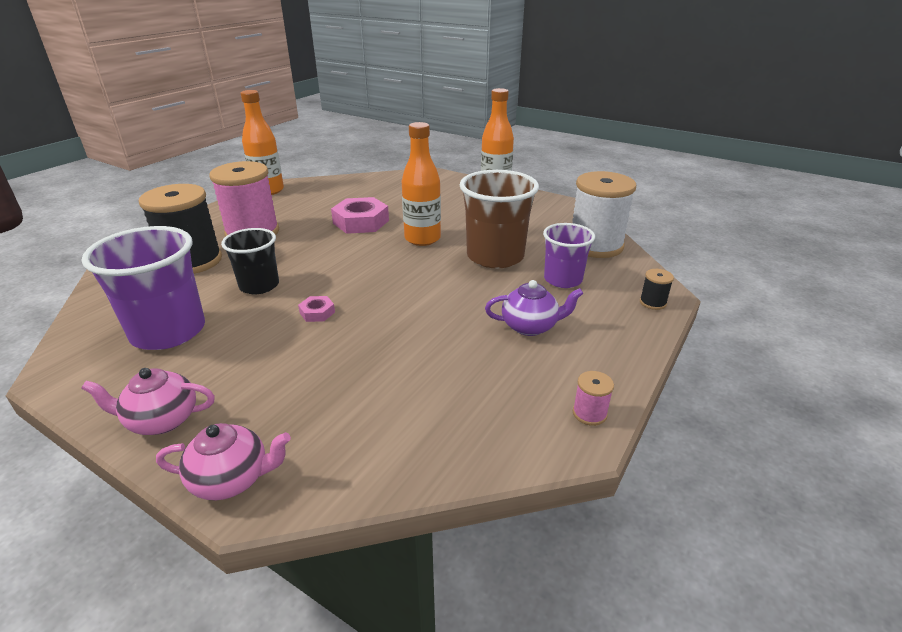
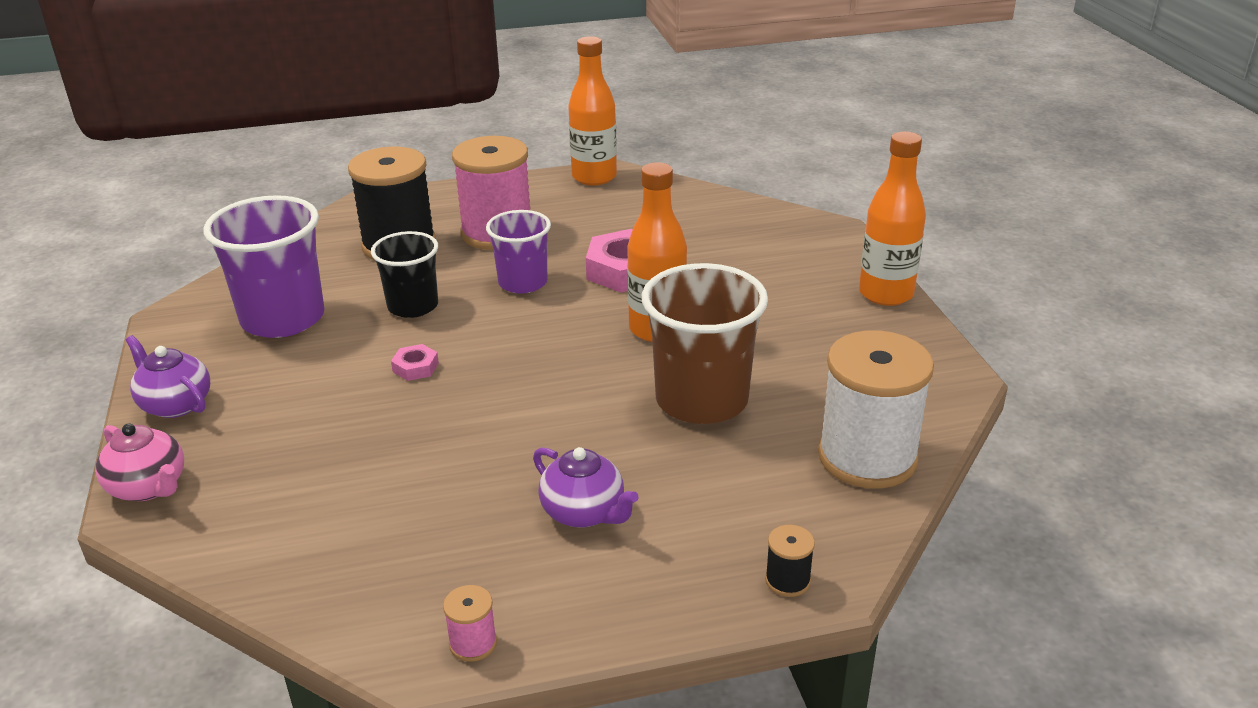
camera: 45 degrees right, 0 degrees up
pink teapot [81,368,215,435] -> purple teapot [126,335,210,418]
purple cup [543,223,595,288] -> purple cup moved to [486,210,551,294]

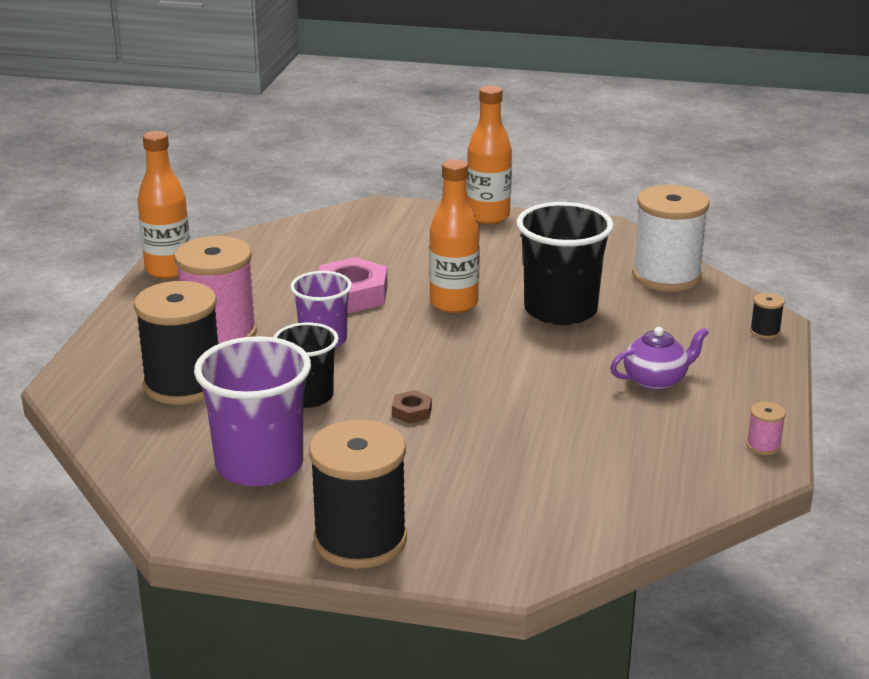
camera: 65 degrees left, 5 degrees down
pink teapot [95,423,184,501] -> none
purple teapot [126,335,210,418] -> black spool [309,419,407,569]
pink nut [391,344,439,381] -> brown nut [392,390,432,424]
brown cup [642,263,768,424] -> black cup [517,202,614,325]

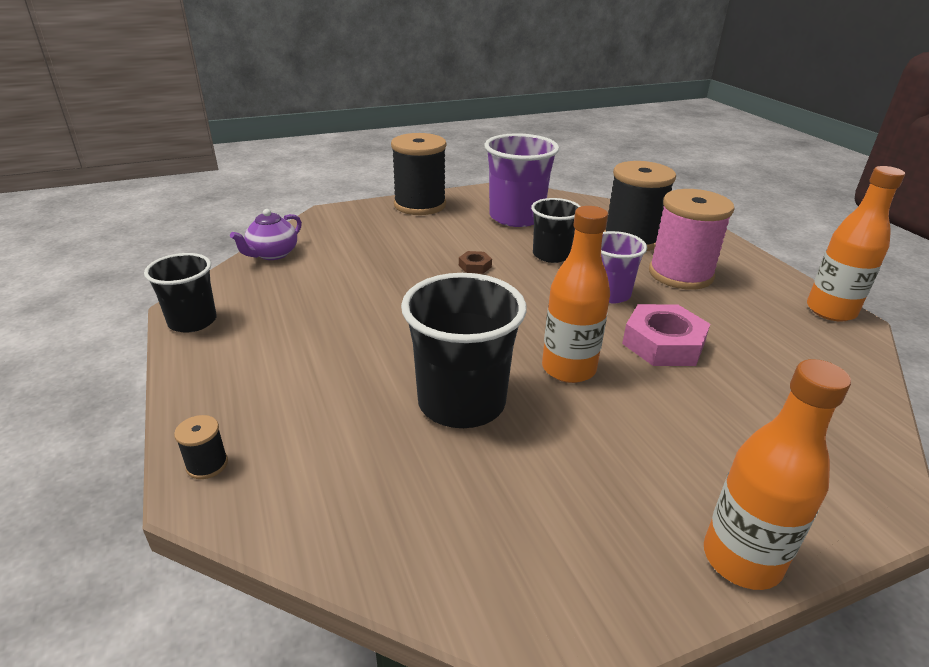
camera: 145 degrees right, 5 degrees up
purple teapot [610,327,709,390] -> purple teapot moved to [230,209,302,260]
white spool [632,185,709,292] -> none
pink spool [746,402,786,455] -> black cup [144,253,216,333]

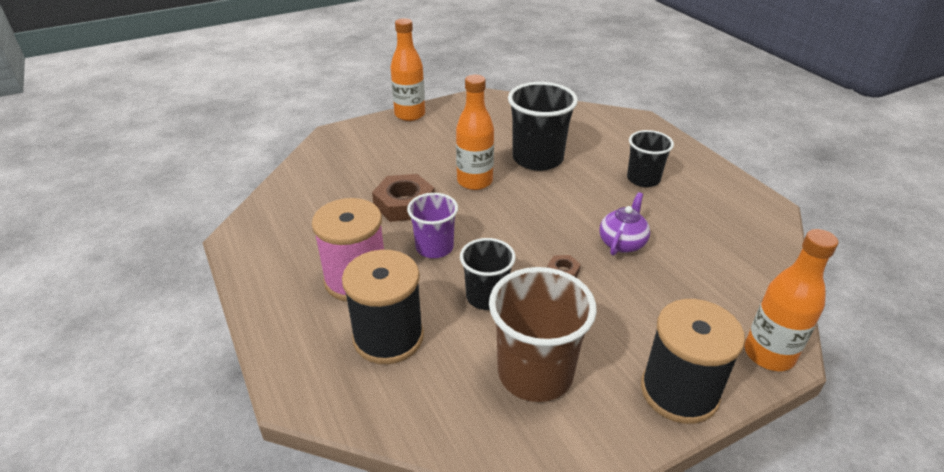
camera: 175 degrees right, 5 degrees up
black cup [144,253,216,333] -> black cup moved to [627,130,674,187]
black spool [174,415,228,479] -> none
purple teapot [230,209,302,260] -> purple teapot moved to [600,192,650,256]
purple cup [484,133,559,227] -> brown cup [489,267,597,402]
pink nut [622,304,710,366] -> brown nut [372,174,435,222]
orange bottle [807,166,905,322] -> orange bottle moved to [745,229,838,371]

